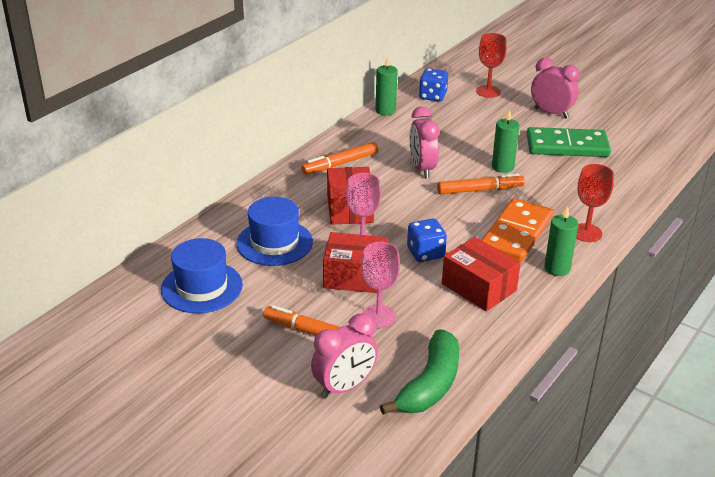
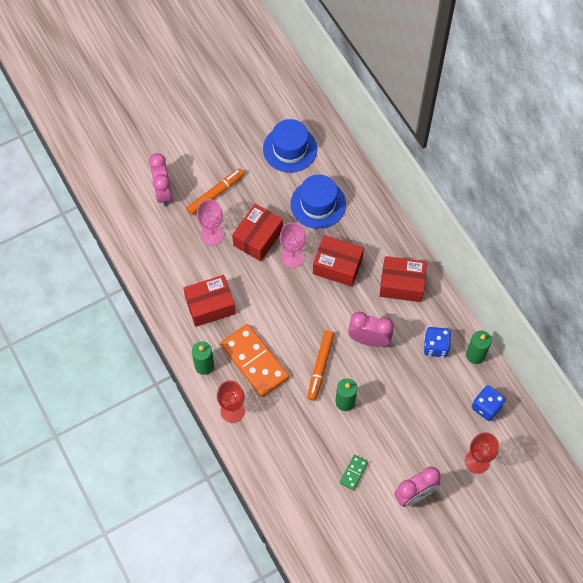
camera: 115 degrees right, 30 degrees up
orange marker [301,142,378,175] -> red box [379,256,427,302]
green banana [380,329,459,415] -> none
blue dice [407,218,447,262] -> blue dice moved to [424,327,451,357]
green domino [527,127,611,157] -> green domino [340,455,368,490], size x0.45

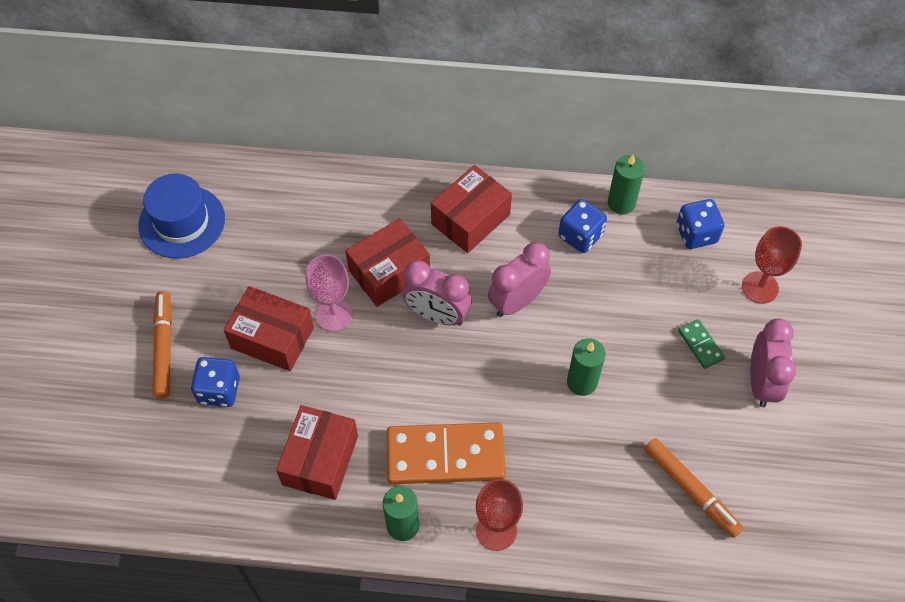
camera: 55 degrees left, 5 degrees down
pink clock [149,153,172,206] -> pink clock moved to [402,260,471,325]
pink goblet [197,199,224,245] -> blue dice [191,357,240,407]
red box [232,204,283,261] -> red box turned 45 degrees counterclockwise [224,286,314,371]
blue hat [291,175,346,229] -> none
orange marker [307,330,334,401] -> orange marker moved to [644,438,744,538]
green domino [340,455,368,490] -> green domino moved to [678,319,725,369]

